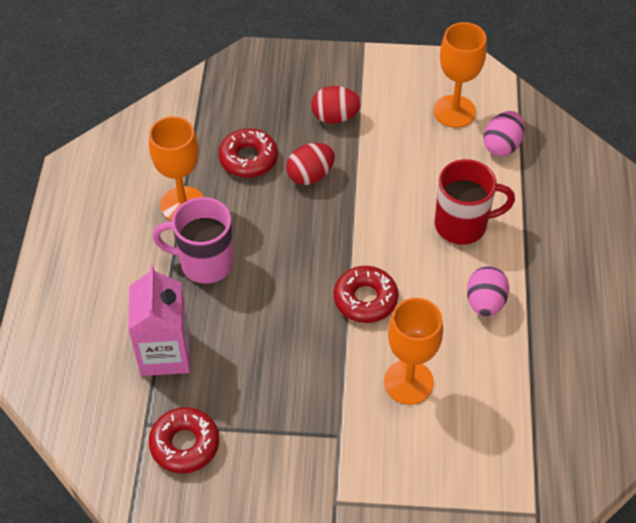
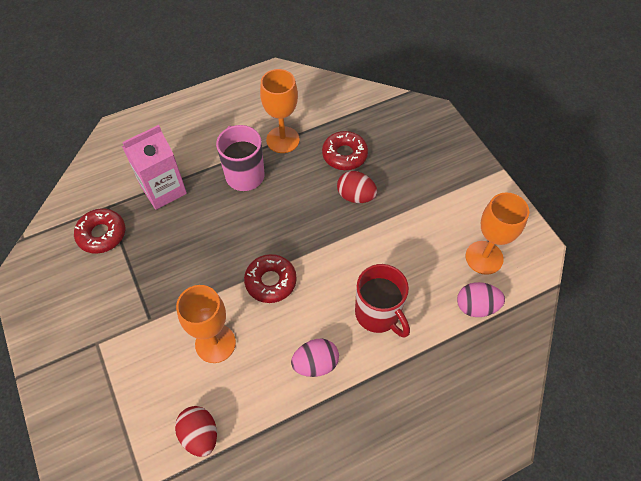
camera: 60 degrees right, 5 degrees up
red egg [311,86,361,124] -> red egg moved to [175,406,217,457]

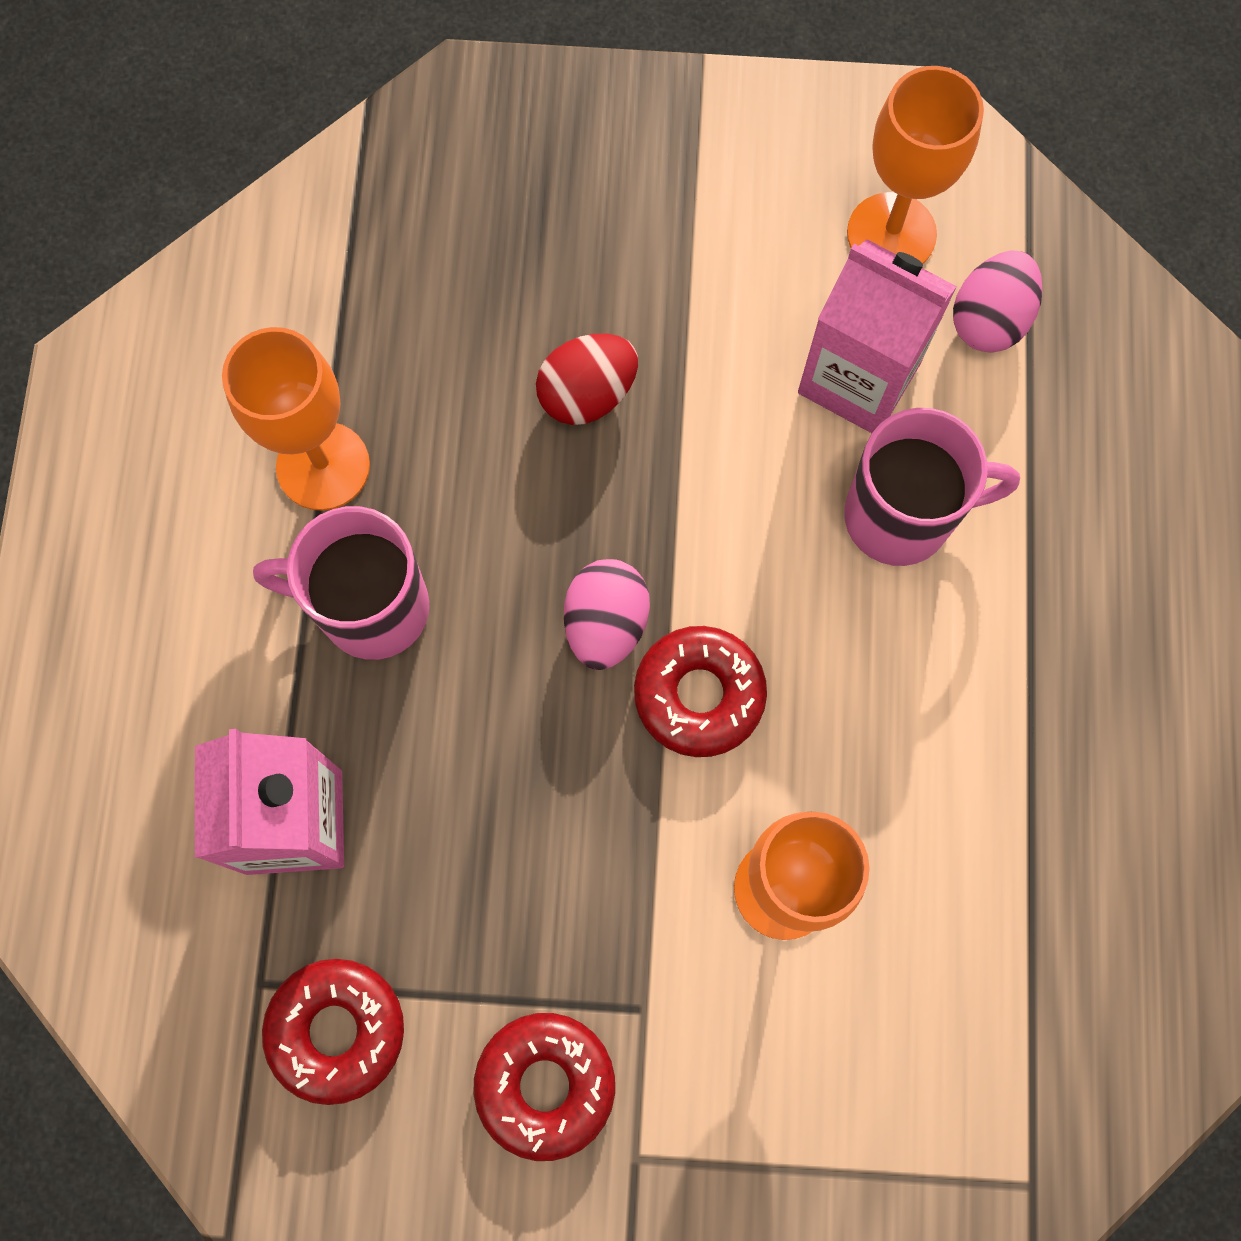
camera: 60 degrees left, 15 degrees up
red egg [175,406,217,457] -> none
pink egg [291,339,339,377] -> pink egg moved to [564,559,650,670]
red donut [322,131,368,170] -> red donut moved to [474,1013,615,1161]
red mug [355,264,410,338] -> pink mug [844,408,1020,566]
none -> pink carton [798,239,957,433]

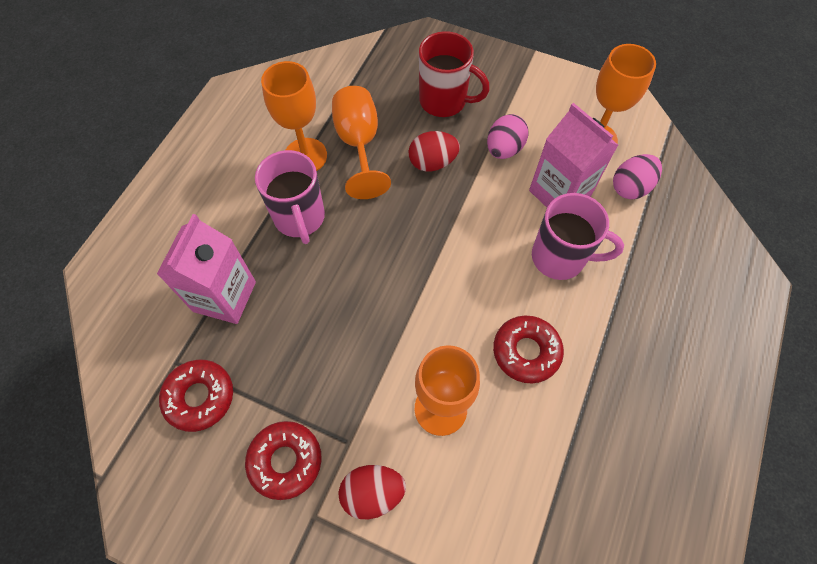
camera: 20 degrees right, 10 degrees down
pink mug [253,506,429,660] -> pink mug turned 135 degrees counterclockwise [255,150,325,244]
pink egg [564,559,650,670] -> pink egg moved to [487,114,529,159]
red donut [634,626,767,757] -> red donut moved to [493,316,564,383]
none -> orange goblet [332,86,391,199]
none -> red egg [339,465,406,519]
none -> red mug [419,31,490,117]

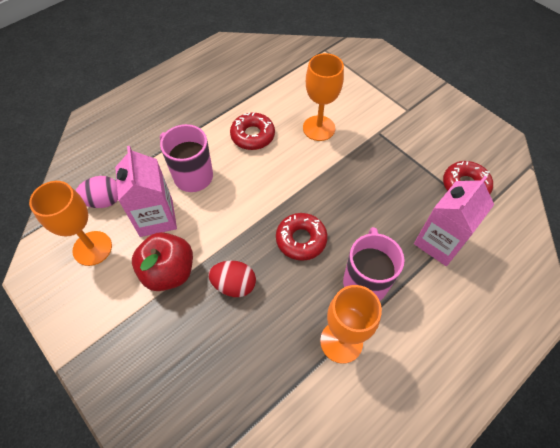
camera: 155 degrees left, 5 degrees down
red donut [245,421,322,500] -> red donut moved to [276,213,328,261]
orange goblet [332,86,391,199] -> none
red egg [339,465,406,519] -> none
red mug [419,31,490,117] -> none
pink egg [487,114,529,159] -> red apple [132,232,193,291]

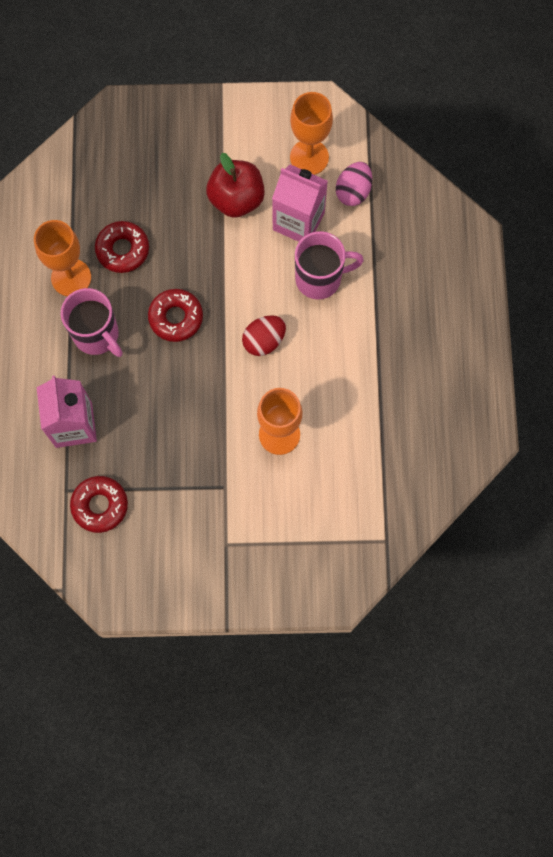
camera: 130 degrees right, 15 degrees up
red egg [208,261,256,297] -> red egg moved to [242,315,286,356]
red donut [230,112,275,150] -> red donut moved to [95,221,149,273]

